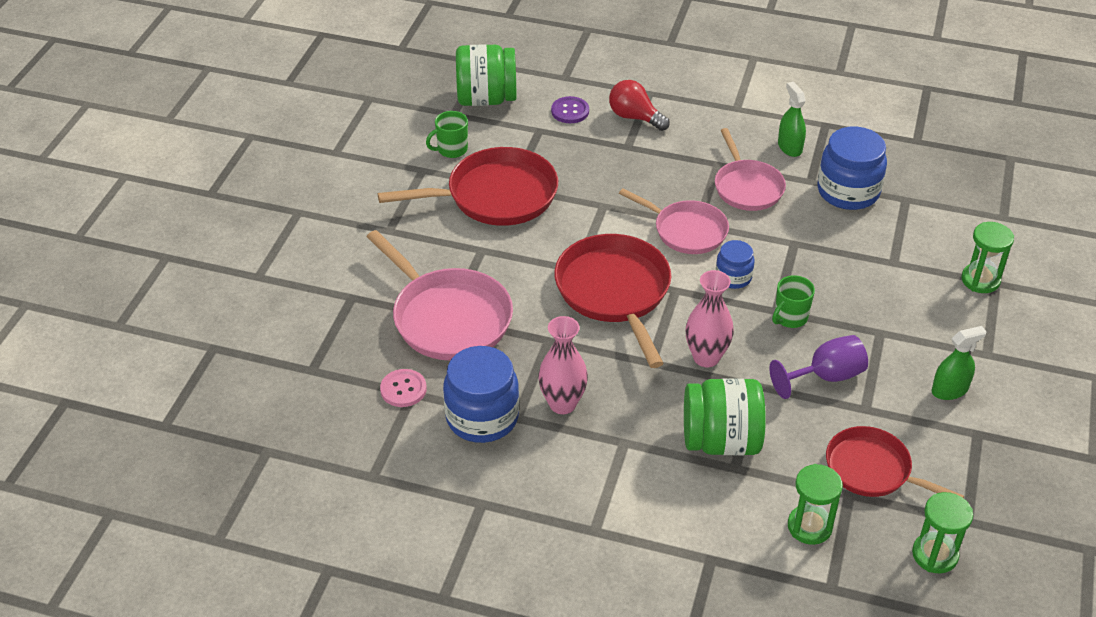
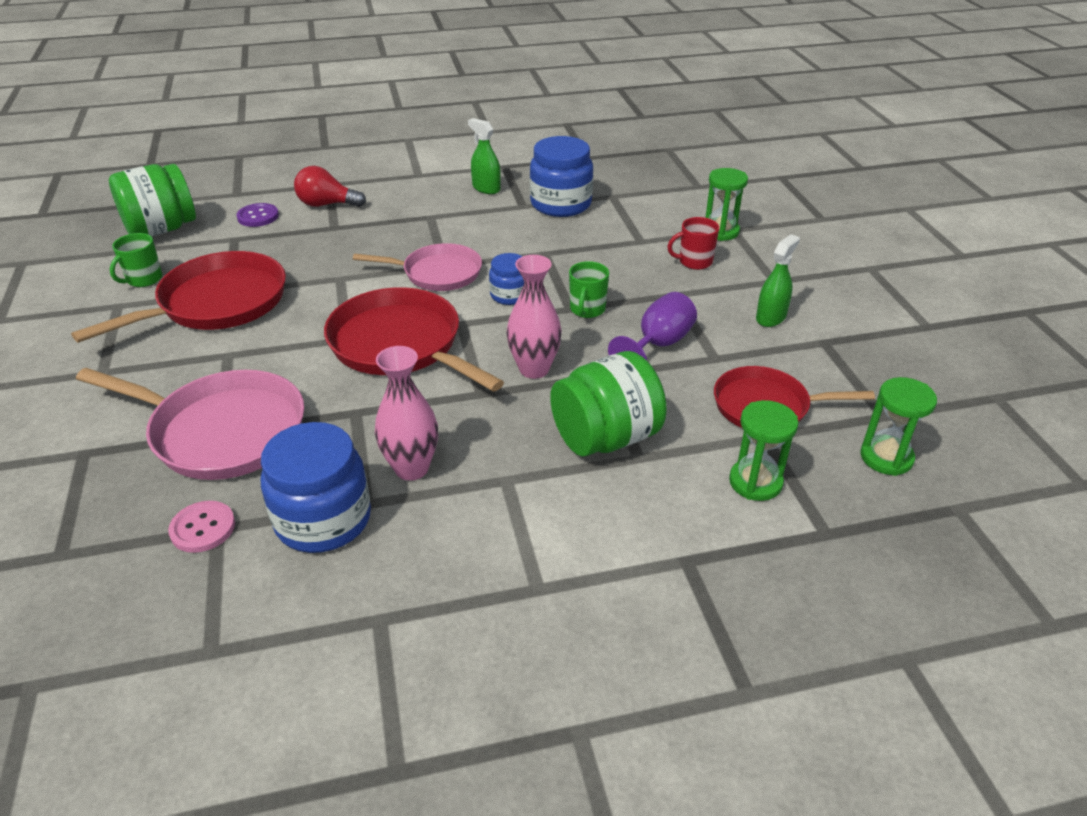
camera: 30 degrees left, 5 degrees down
pink pan [715,128,786,211] -> none
none -> red mug [667,217,719,270]

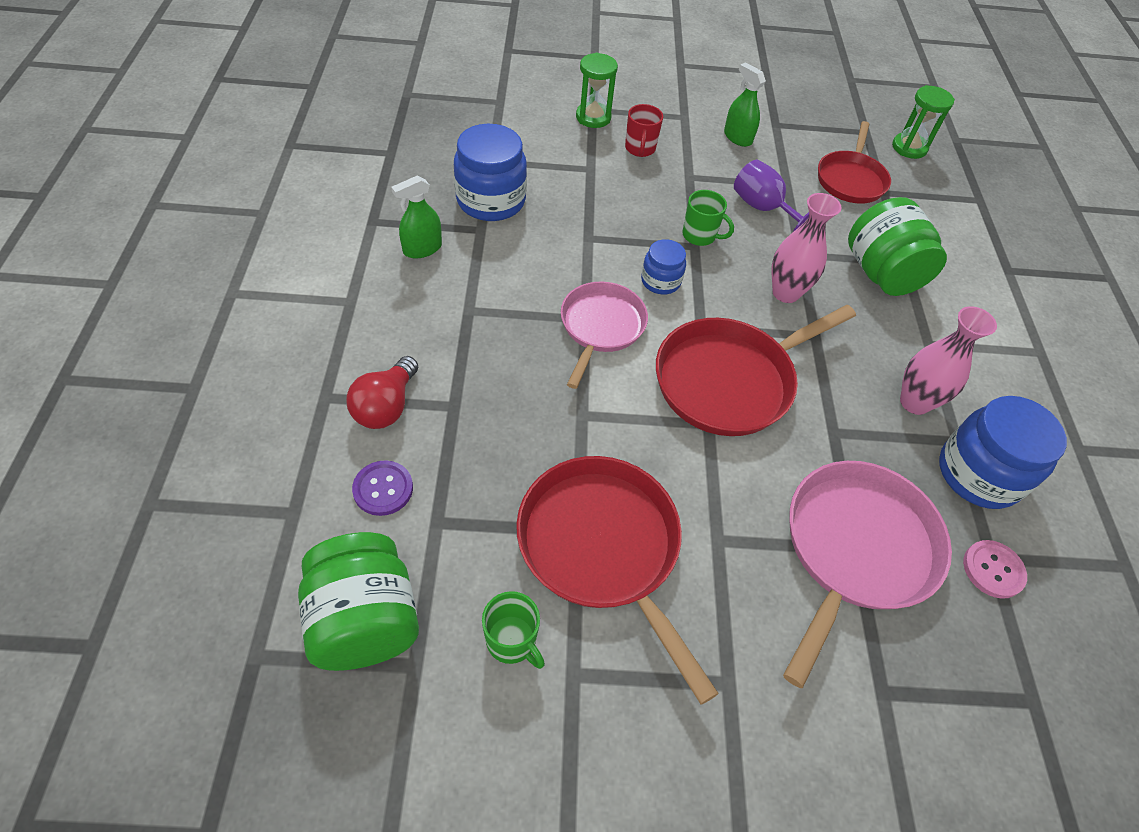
camera: 80 degrees left, 15 degrees up
green hourglass [729,400,798,501] -> none

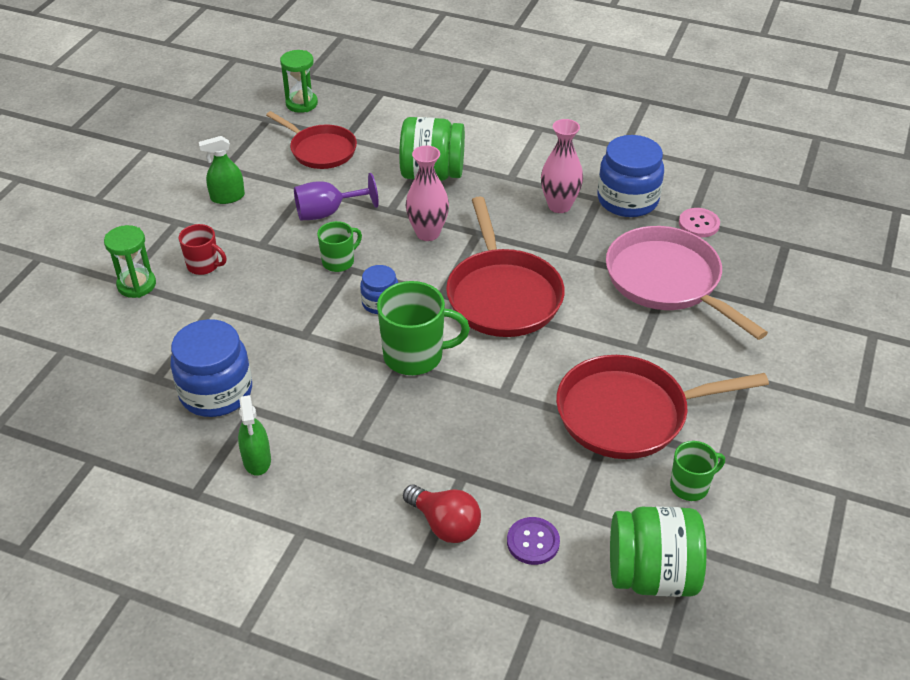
camera: 65 degrees left, 10 degrees down
pink pan [561,282,648,389] -> green mug [377,281,470,375]

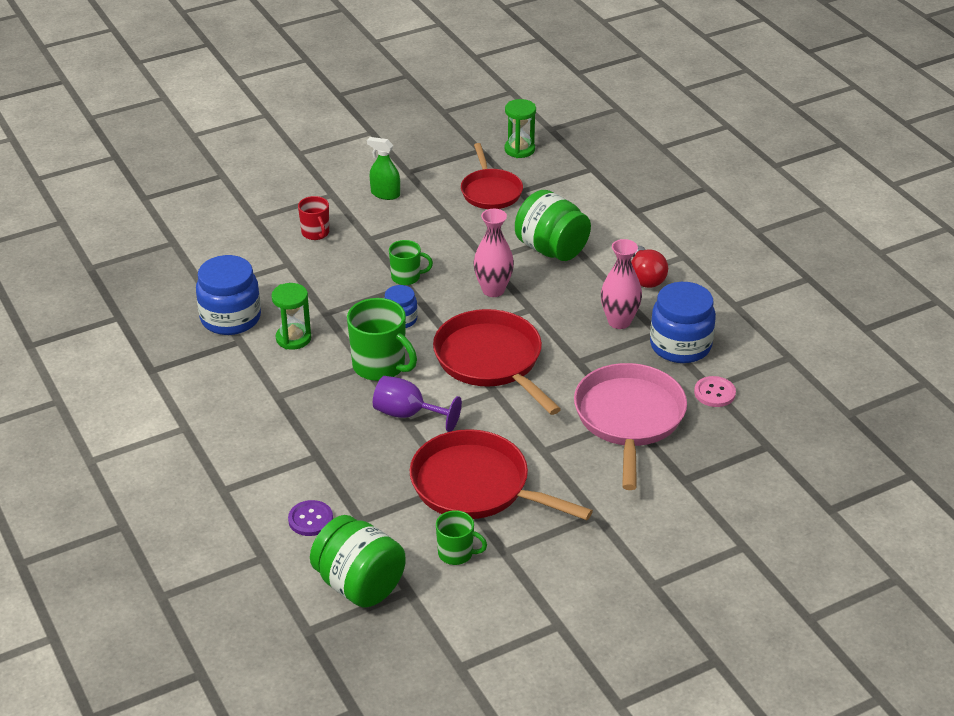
camera: 40 degrees right, 5 degrees down
green hourglass [104,225,156,298] -> green hourglass moved to [272,283,311,350]
green spray bottle [238,395,271,476] -> none
purple goblet [294,173,379,220] -> purple goblet moved to [373,376,462,432]
red light bulb [403,485,481,543] -> red light bulb moved to [631,245,668,288]
red pan [446,197,565,337] -> red pan turned 120 degrees clockwise [433,309,561,415]

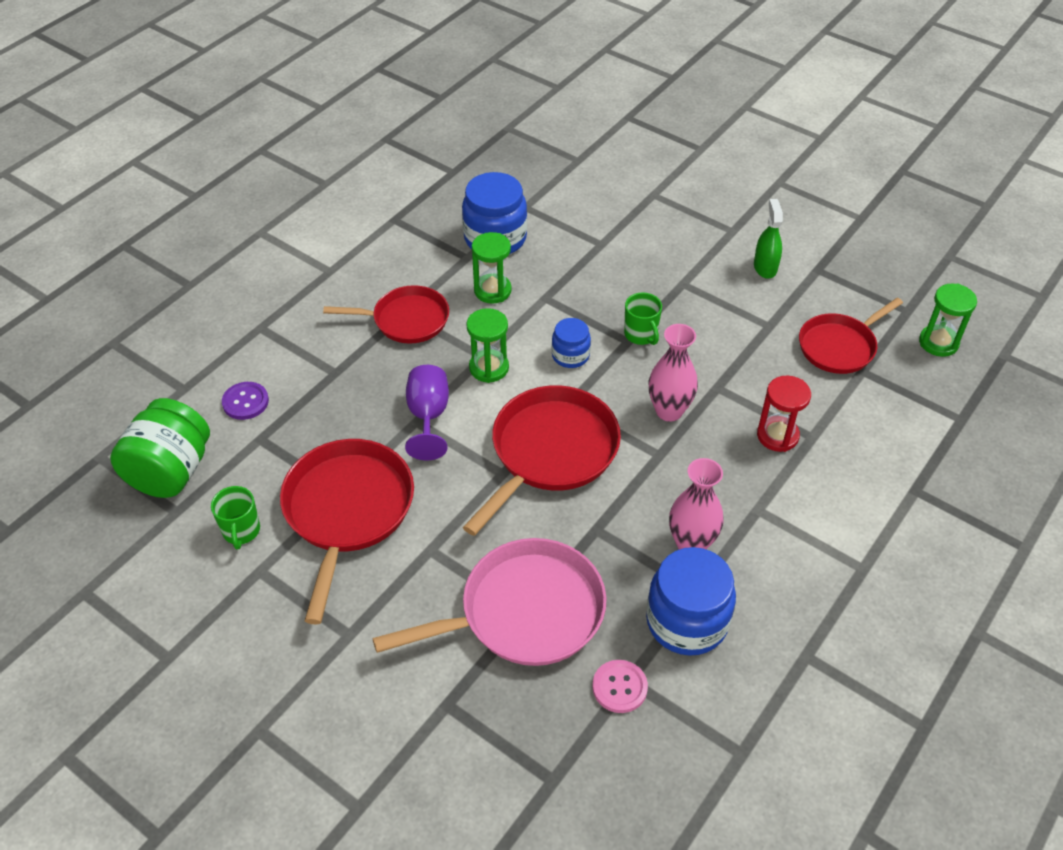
camera: 65 degrees right, 10 degrees up
red mug [298,196,329,240] -> none
green mug [347,298,417,381] -> green hourglass [466,308,509,383]
green jar [515,190,591,261] -> red hourglass [757,376,811,452]
red light bulb [631,245,668,288] -> none
none -> red pan [323,285,449,344]

